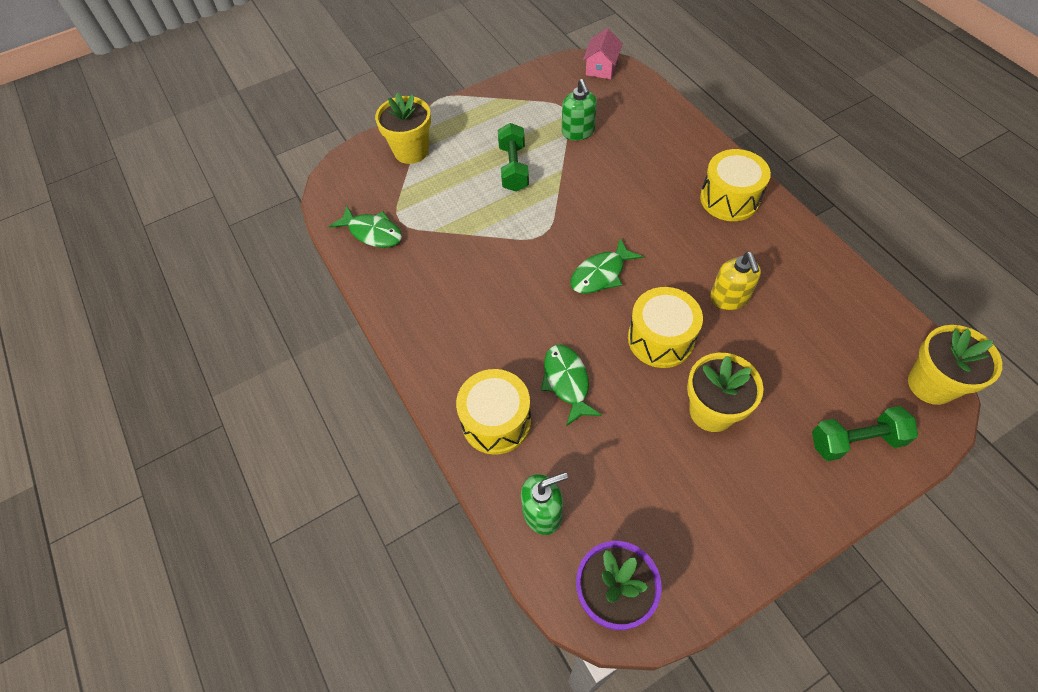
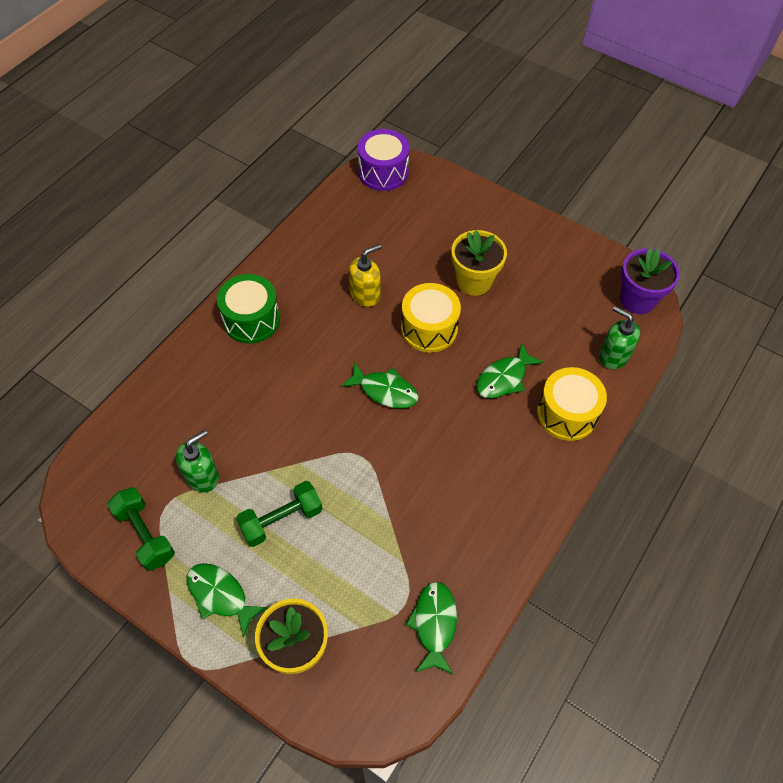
camera: 120 degrees left, 0 degrees up
pink house [583,28,623,79] -> none
yellow drum [700,149,771,221] -> green drum [217,274,280,343]
green dumbbell [812,406,918,461] -> green dumbbell moved to [107,487,175,571]
yellow flower pot [908,325,1002,405] -> purple drum [358,129,409,191]
none -> green fish [187,563,268,637]

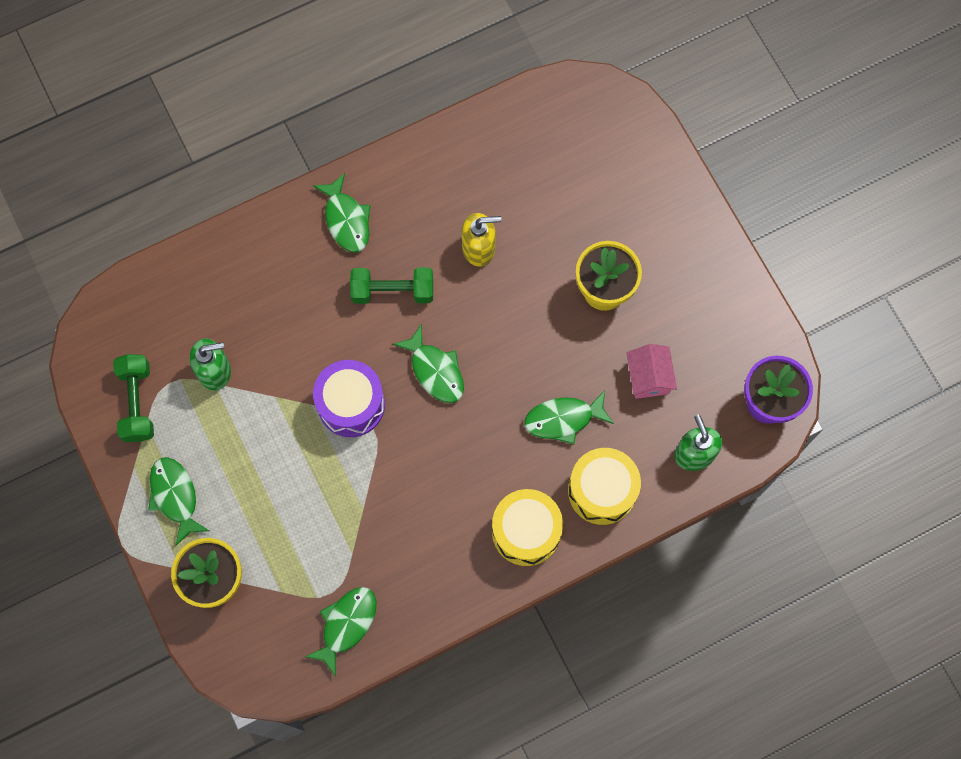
camera: 30 degrees right, 15 degrees up
green drum [217,274,280,343] -> green fish [313,173,371,253]
green dumbbell [236,481,322,547] -> green dumbbell moved to [350,267,433,304]
purple drum [358,129,409,191] -> purple drum moved to [313,360,385,437]
yellow drum [401,283,461,353] -> yellow drum moved to [492,489,563,566]
none -> pink house [626,344,677,399]

